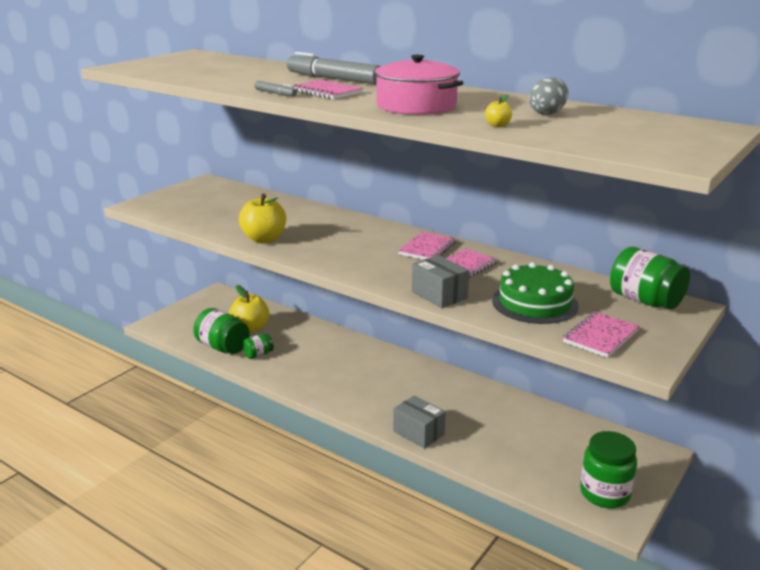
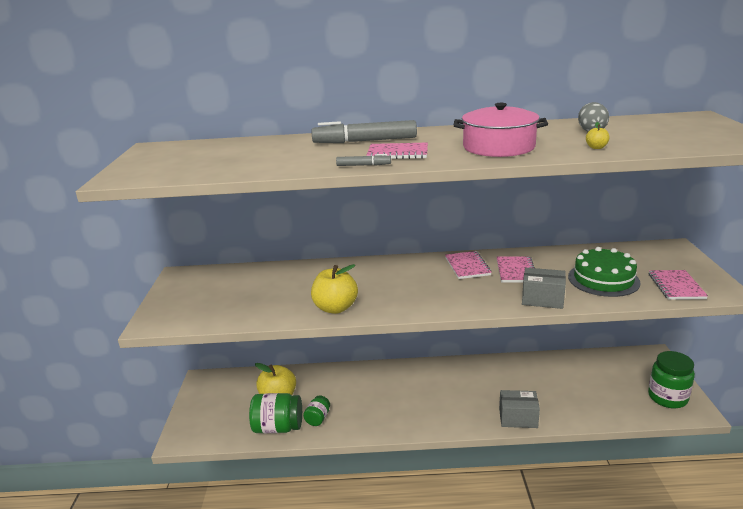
camera: 35 degrees left, 0 degrees up
green jar [610,247,690,310] -> none

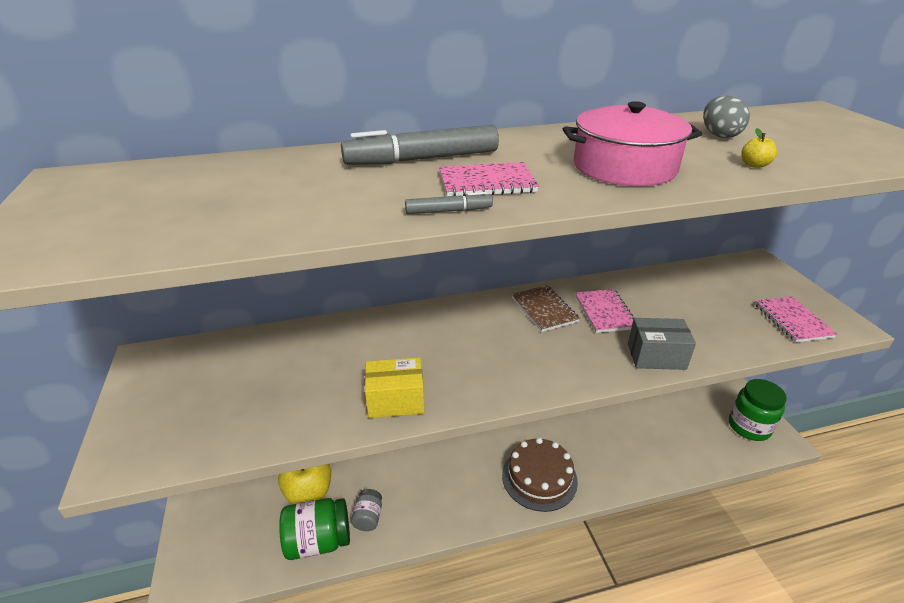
camera: 15 degrees left, 10 degrees up
green jar [303,395,330,426] -> grey jar [351,489,382,531]
yellow apple [311,264,358,314] -> yellow box [365,357,425,418]
pink notebook [445,251,492,279] -> brown notebook [512,285,580,332]
grey box [499,390,540,428] -> none
green cake [568,247,641,297] -> none
none -> brown cake [502,438,578,512]

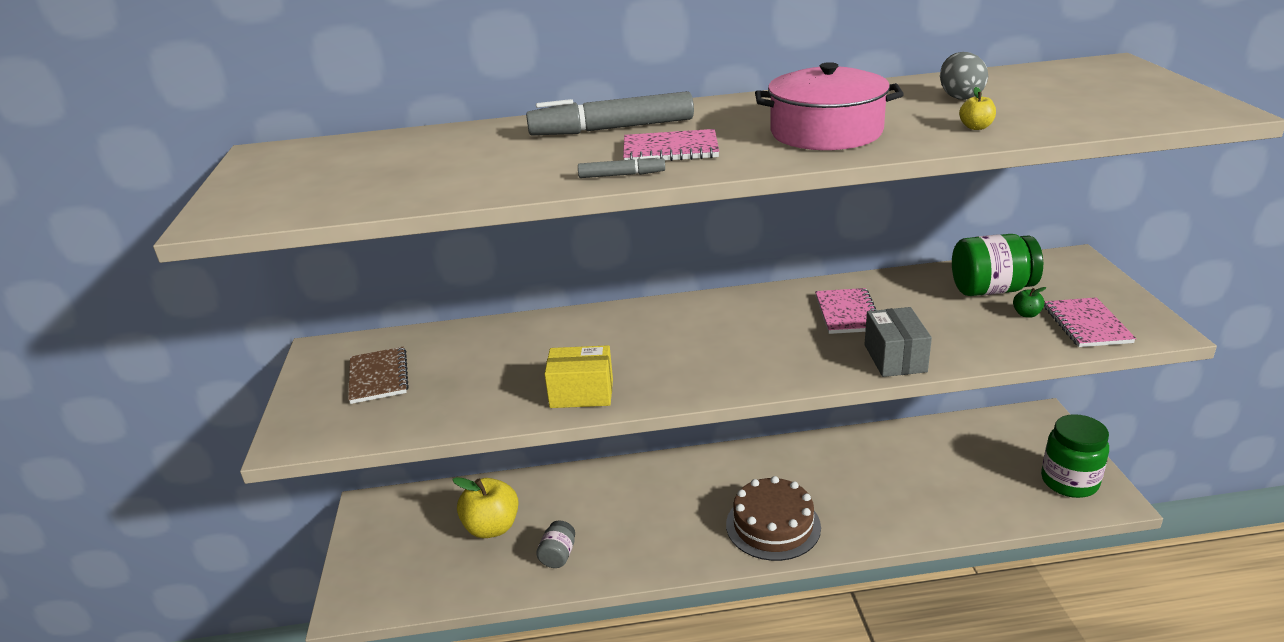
camera: 10 degrees right, 5 degrees down
green jar [279,498,350,560] -> green jar moved to [952,234,1043,296]
brown notebook [512,285,580,332] -> brown notebook moved to [348,347,409,404]
grey box [628,318,696,370] -> grey box turned 75 degrees clockwise [865,307,932,377]
none -> green apple [1013,287,1046,318]

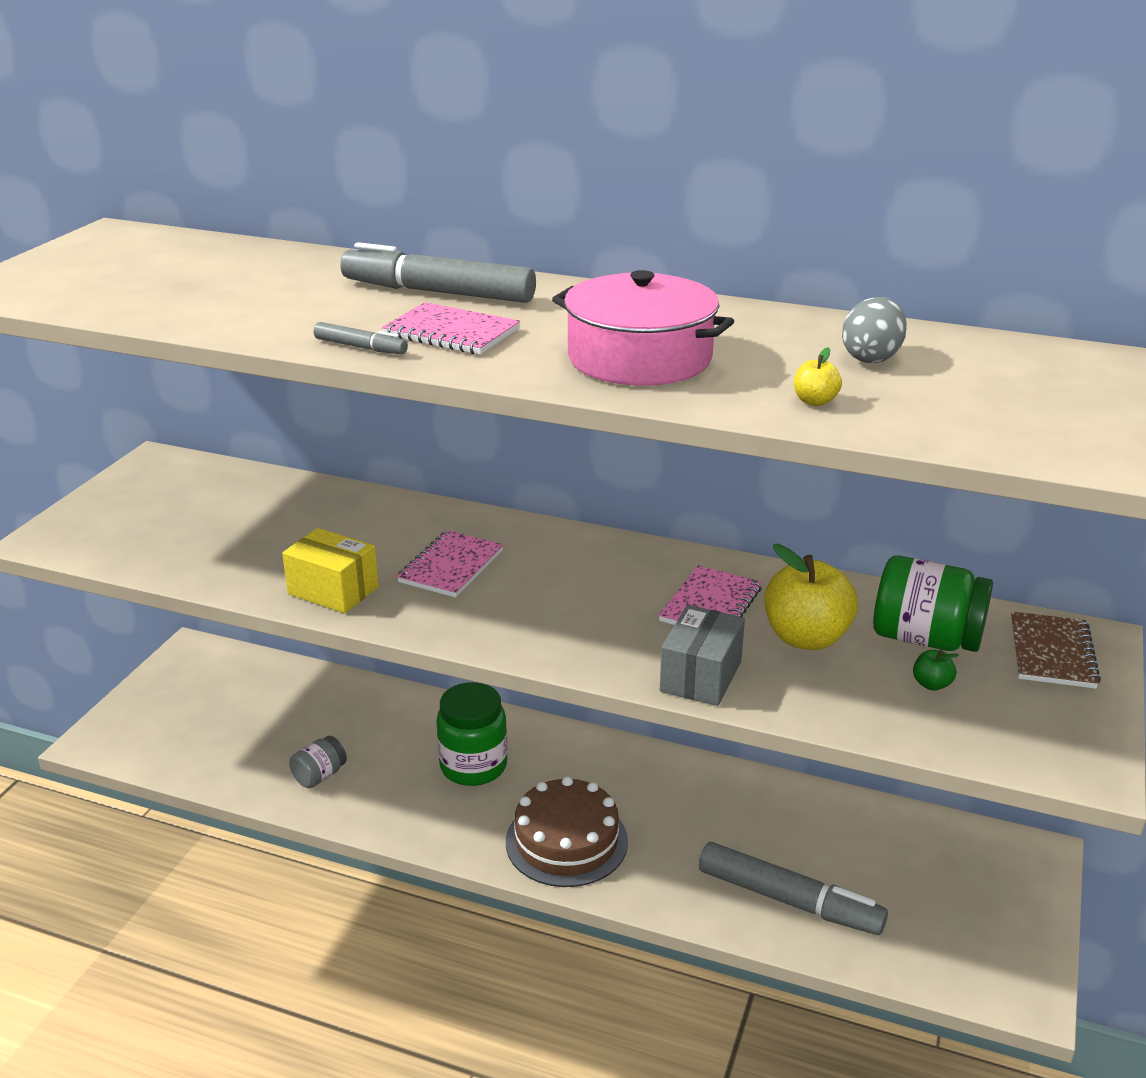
camera: 25 degrees right, 0 degrees up
brown notebook [348,347,409,404] -> brown notebook moved to [1011,611,1101,689]
yellow apple [452,477,519,538] -> yellow apple moved to [764,544,858,650]
green jar [1041,414,1109,498] -> green jar moved to [436,682,508,786]
pink notebook [1044,297,1136,347] -> pink notebook moved to [397,531,503,597]
none -> grey marker [699,842,888,935]

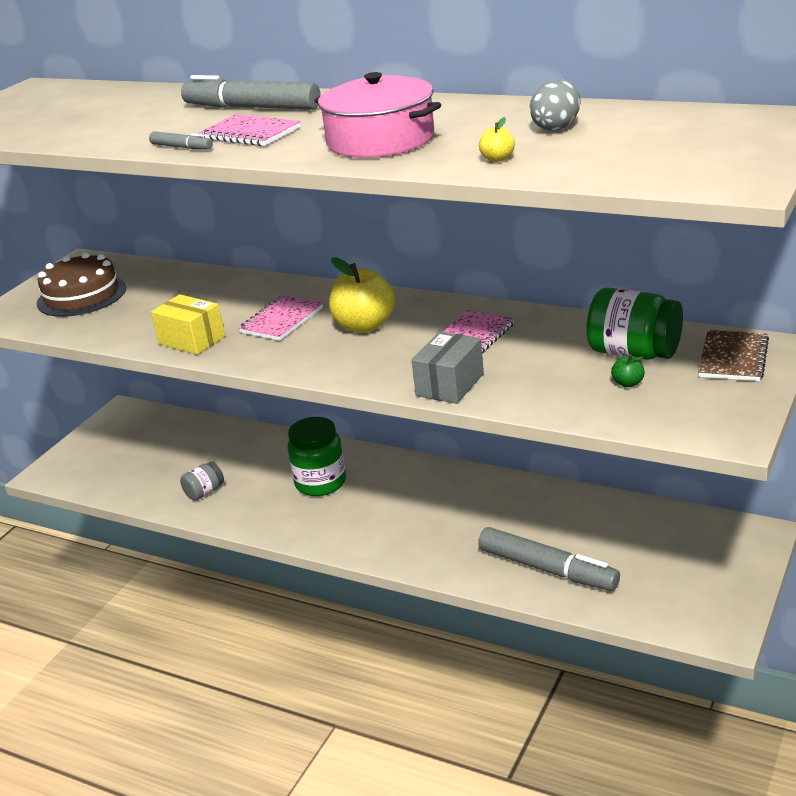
camera: 10 degrees right, 0 degrees up
brown cake [506,776,628,887] -> brown cake moved to [37,252,126,317]
yellow apple [764,544,858,650] -> yellow apple moved to [329,257,395,333]

